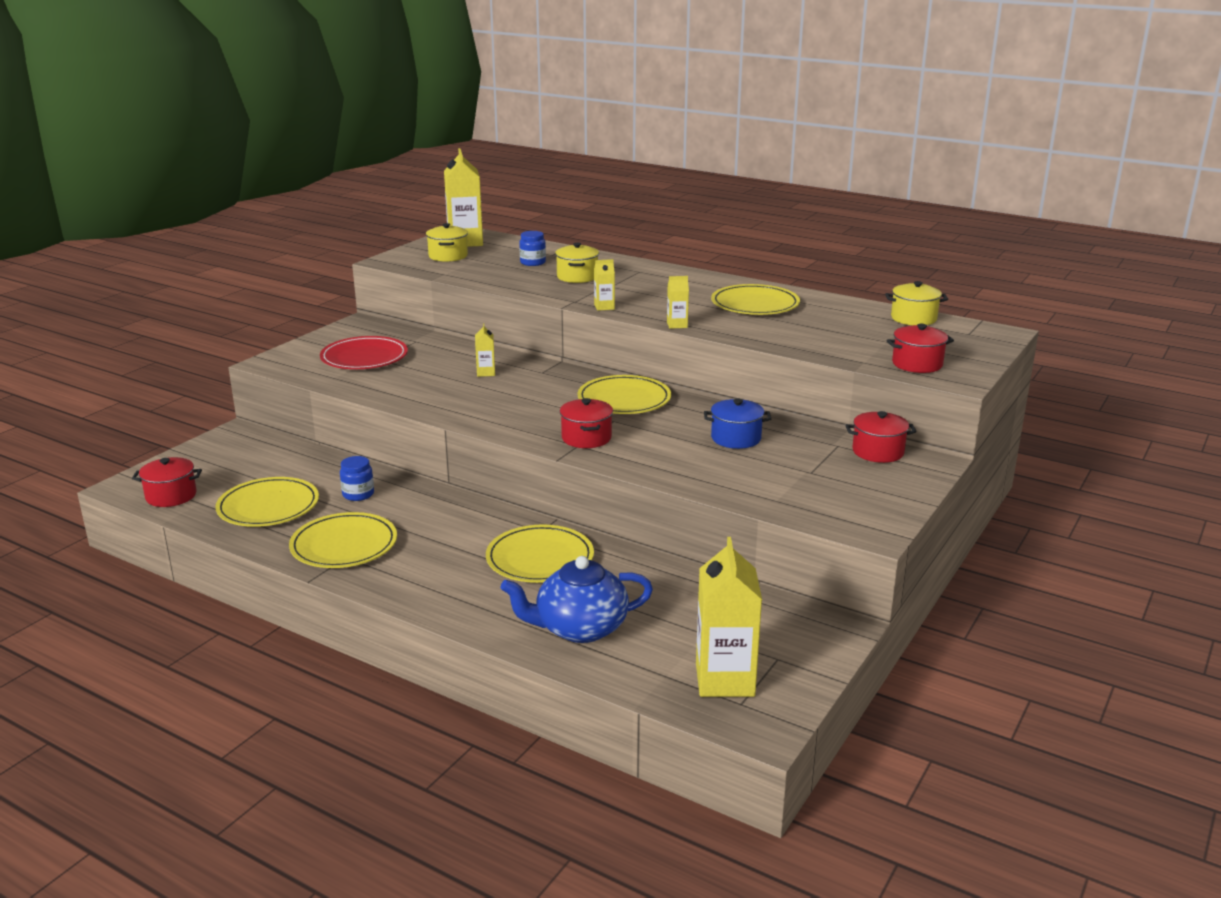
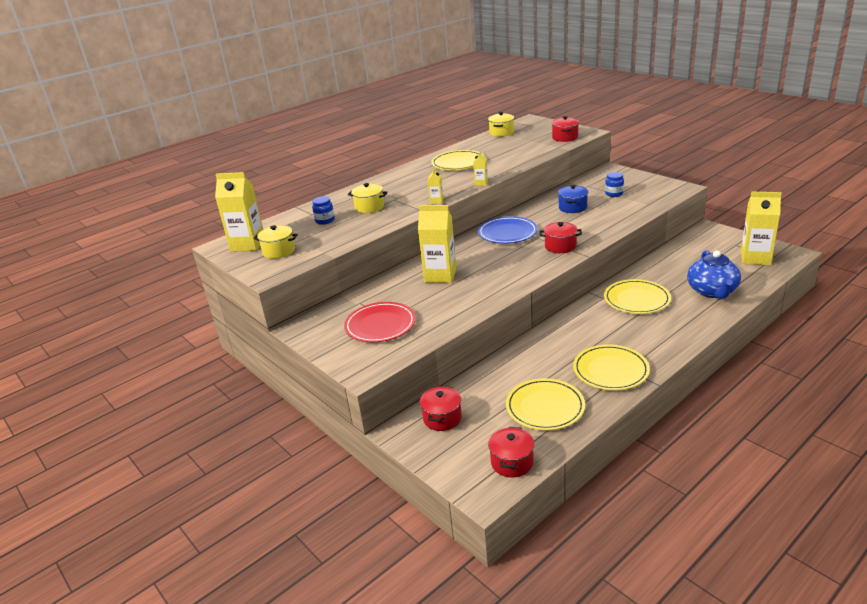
camera: 70 degrees left, 5 degrees up
blue jar [340,456,374,501] -> blue jar moved to [605,172,624,197]
yellow carton [475,323,495,377] -> yellow carton [418,205,456,283], size x2.14
yellow plate [578,375,671,414] -> blue plate [478,216,538,244]
red pot [845,411,917,463] -> red pot moved to [420,386,462,431]

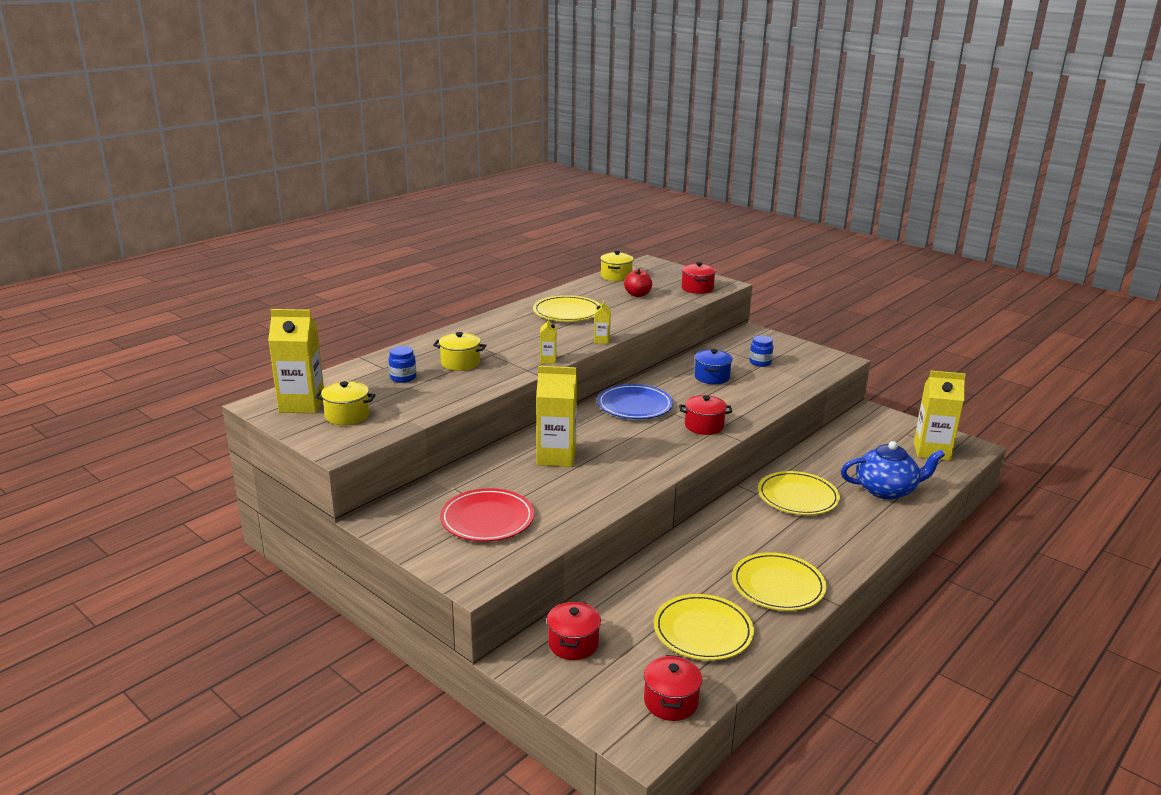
camera: 10 degrees left, 5 degrees down
blue teapot [687,250,741,299] -> blue teapot turned 90 degrees counterclockwise [841,441,945,500]
none -> red apple [624,269,652,297]

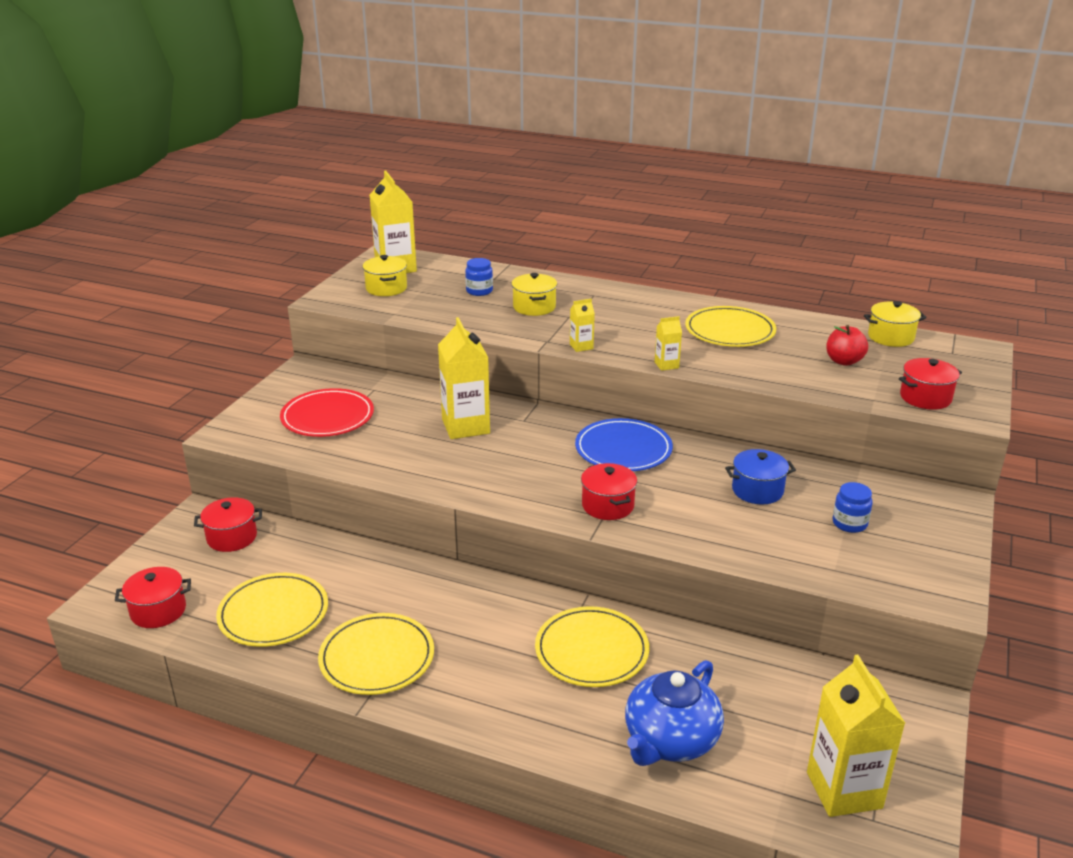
camera: 70 degrees right, 5 degrees up
blue teapot [841,441,945,500] -> blue teapot turned 60 degrees clockwise [625,660,724,766]

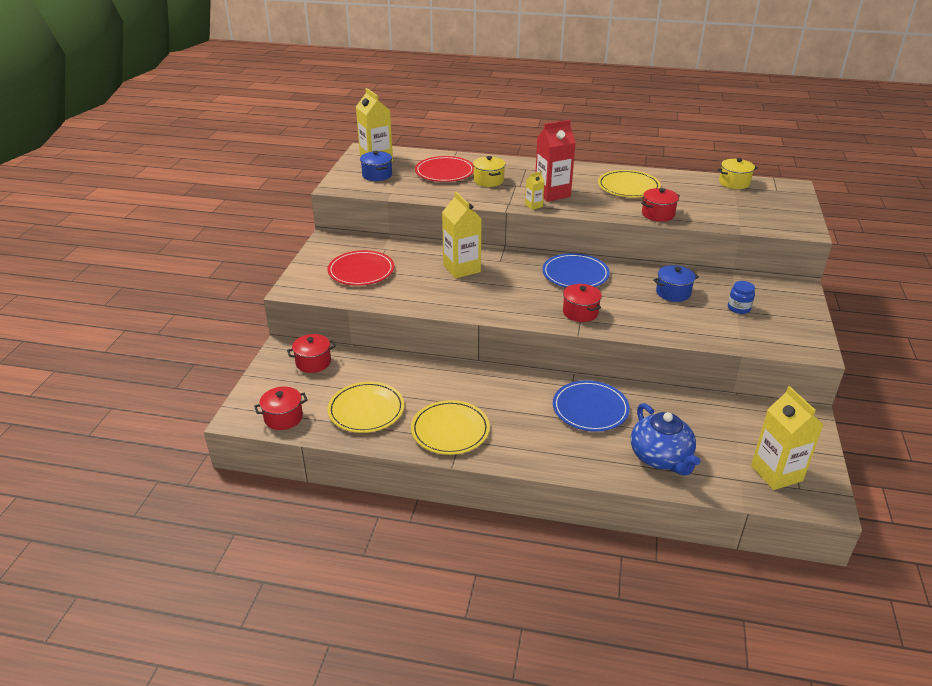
camera: 10 degrees left, 5 degrees up
yellow pot [363,255,407,296] -> blue pot [360,151,392,181]
blue jar [465,258,493,296] -> red plate [415,156,474,182]
yellow plate [535,606,649,687] -> blue plate [553,380,630,432]
blue teapot [625,660,724,766] -> blue teapot turned 45 degrees counterclockwise [631,403,700,476]
yellow carton [655,316,682,371] -> none
red apple [826,325,868,366] -> none
red pot [899,358,962,410] -> red pot moved to [641,188,680,222]
none -> red carton [535,120,576,202]

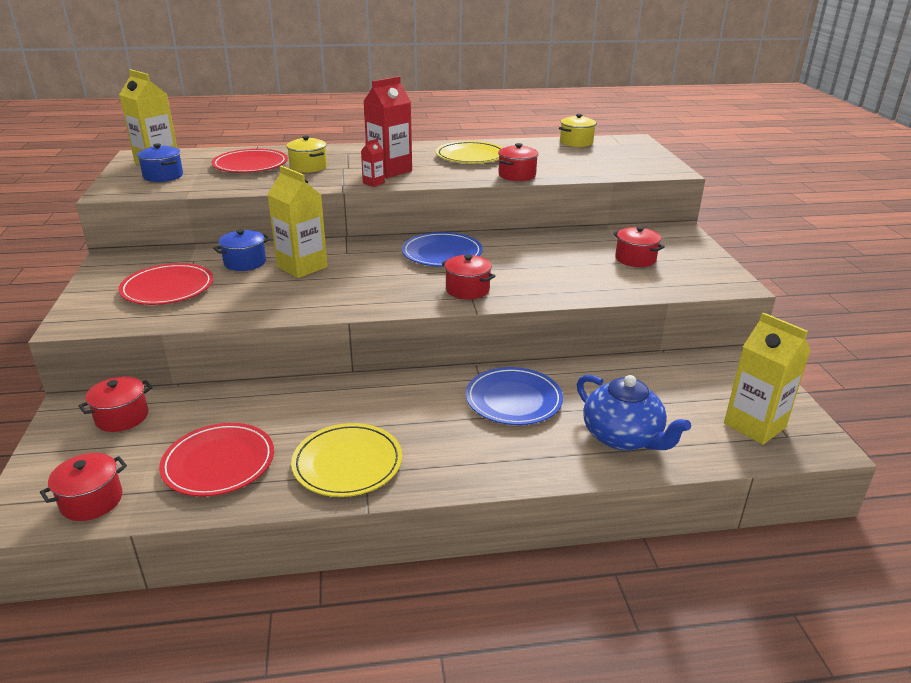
camera: 20 degrees left, 5 degrees down
yellow plate [327,382,404,433] -> red plate [159,423,274,497]
yellow carton [525,171,544,210] -> red carton [361,139,385,187]
blue pot [653,265,699,302] -> blue pot moved to [213,229,270,271]
blue jar [728,281,755,314] -> red pot [613,226,665,267]

